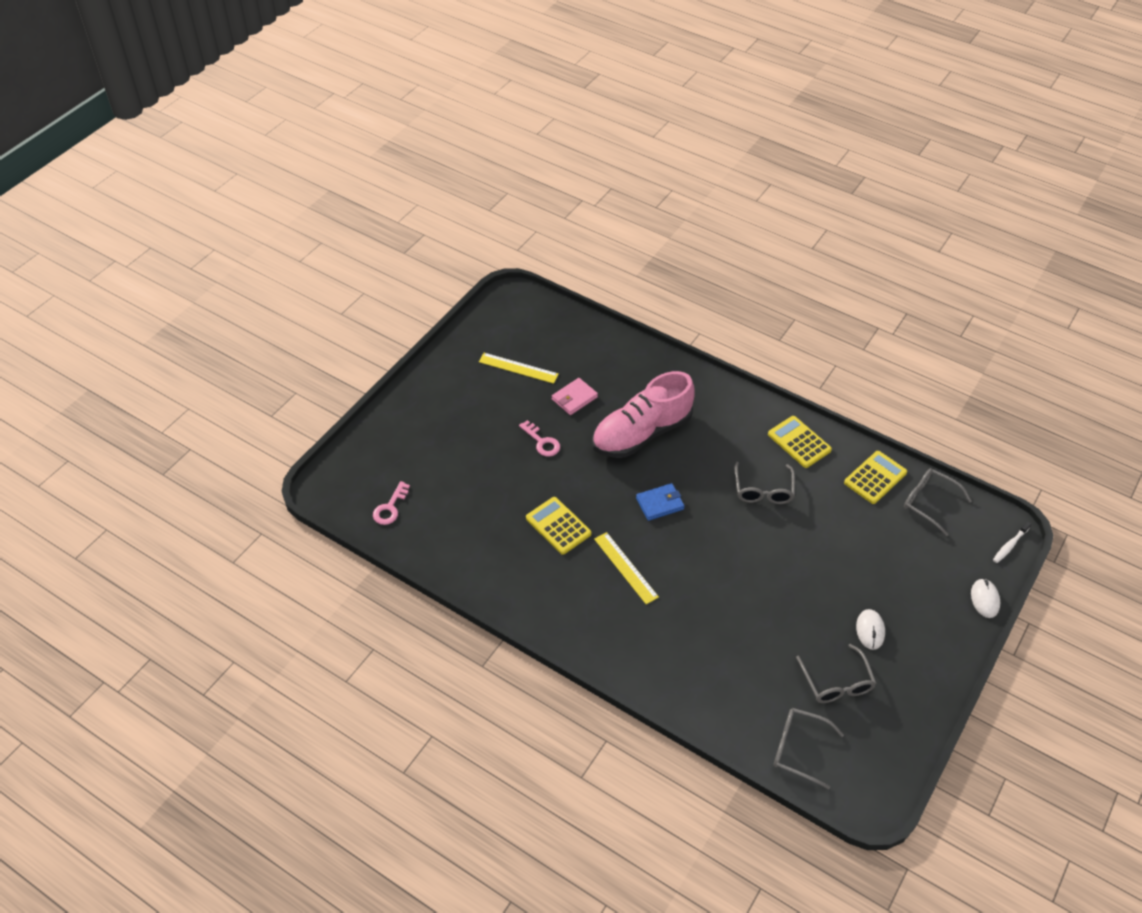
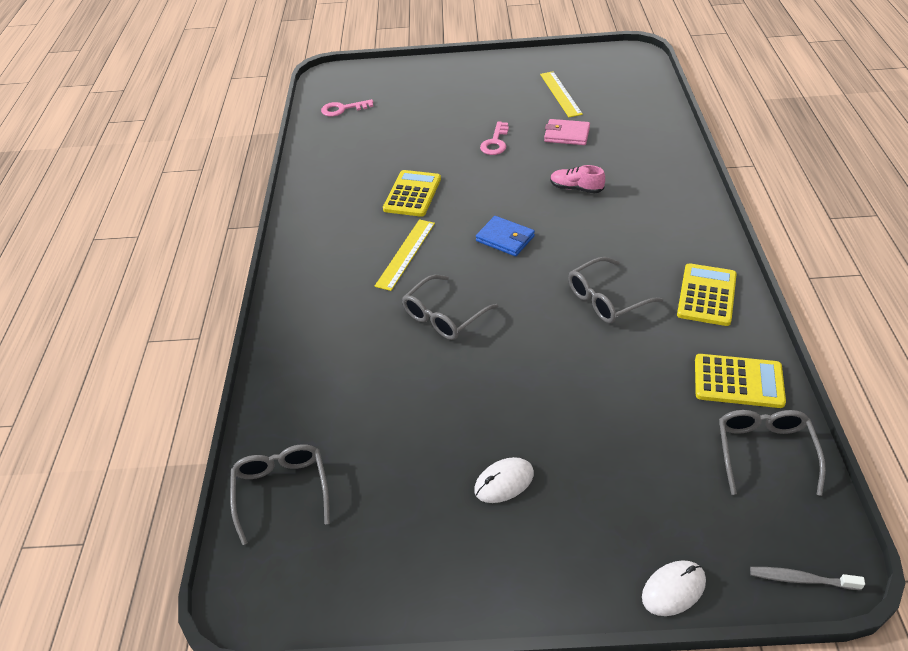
camera: 60 degrees right, 5 degrees down
pink shoe [592,371,695,458] -> pink shoe [550,165,605,193], size x0.40
grey glasses [796,644,877,703] -> grey glasses moved to [402,275,499,340]
white toothbrush [993,521,1032,563] -> grey toothbrush [750,567,865,590]

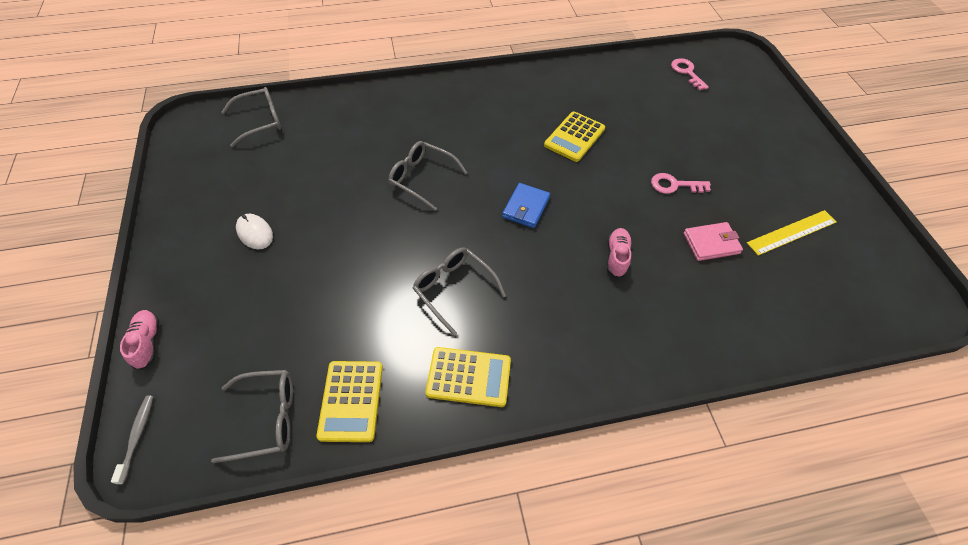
camera: 75 degrees right, 10 degrees up
yellow ruler [375,219,435,291] -> none
yellow calculator [383,170,441,217] -> yellow calculator turned 120 degrees clockwise [544,111,605,162]
pink wallet [544,119,590,145] -> pink wallet turned 75 degrees clockwise [683,222,743,261]
white mouse [642,560,706,616] -> pink shoe [120,310,160,370]

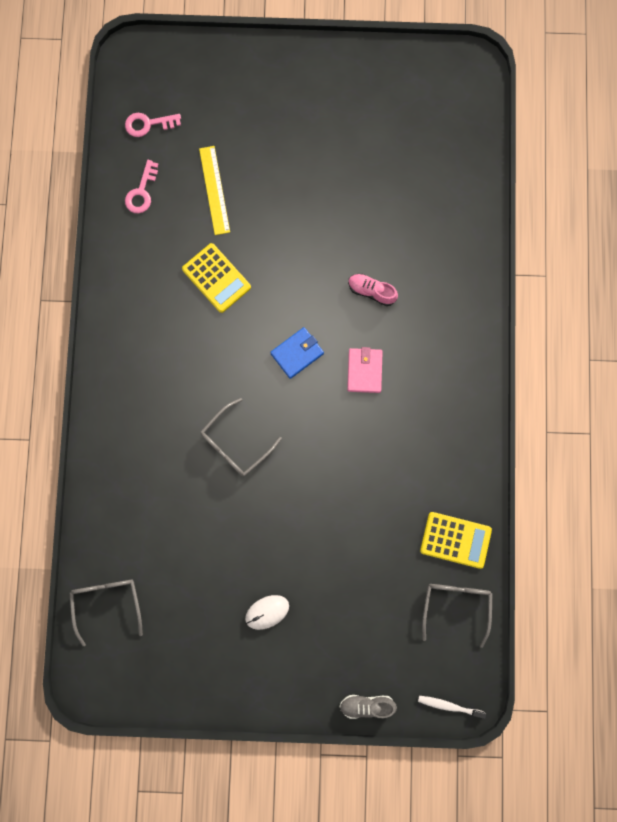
camera: 75 degrees left, 25 degrees up
grey toothbrush [111,396,153,484] -> white toothbrush [418,696,487,719]
pink shoe [120,310,160,370] -> grey shoe [339,695,397,719]
grey glasses [413,248,506,336] -> none
yellow calculator [426,347,511,407] -> none
blue wallet [502,183,550,228] -> blue wallet turned 75 degrees counterclockwise [270,327,324,379]
pink key [651,173,711,194] -> pink key moved to [125,160,158,213]
pink wallet [683,222,743,261] -> pink wallet moved to [347,347,383,393]
yellow ruler [747,210,836,256] -> yellow ruler moved to [199,146,230,235]

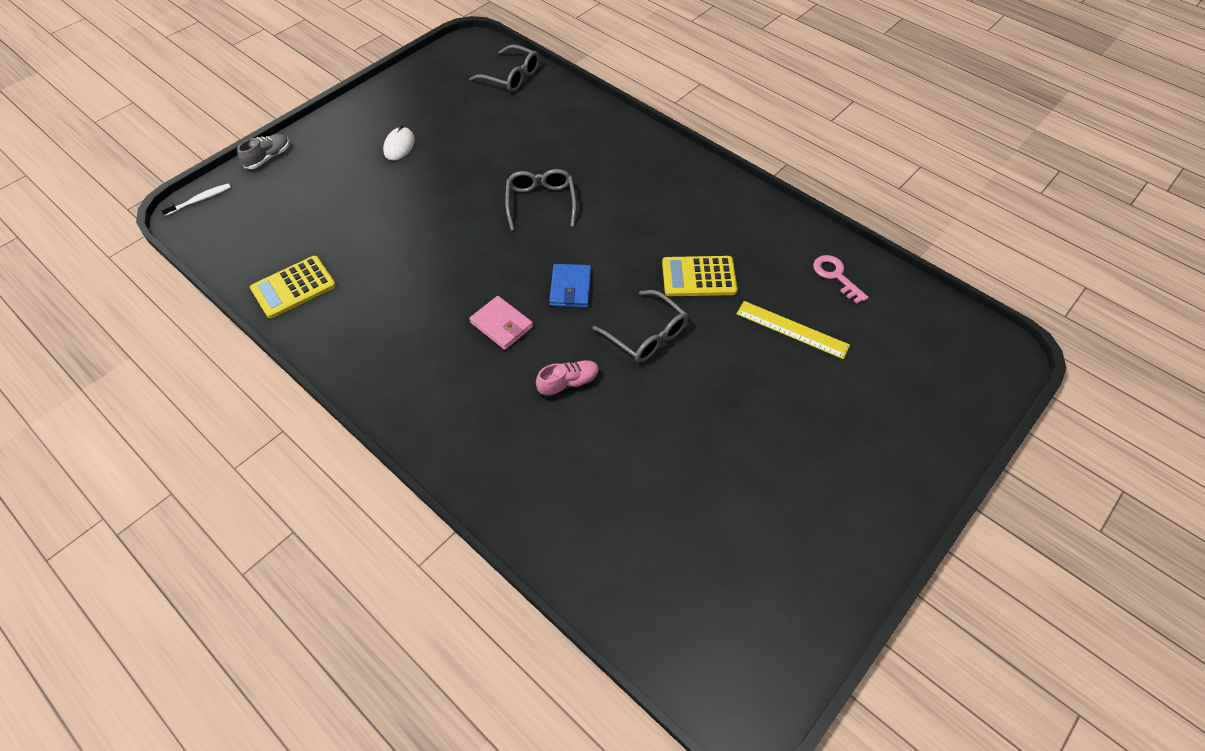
camera: 130 degrees right, 25 degrees down
pink key [125,113,181,137] -> none
grey glasses [422,584,493,648] -> grey glasses moved to [592,290,688,362]

